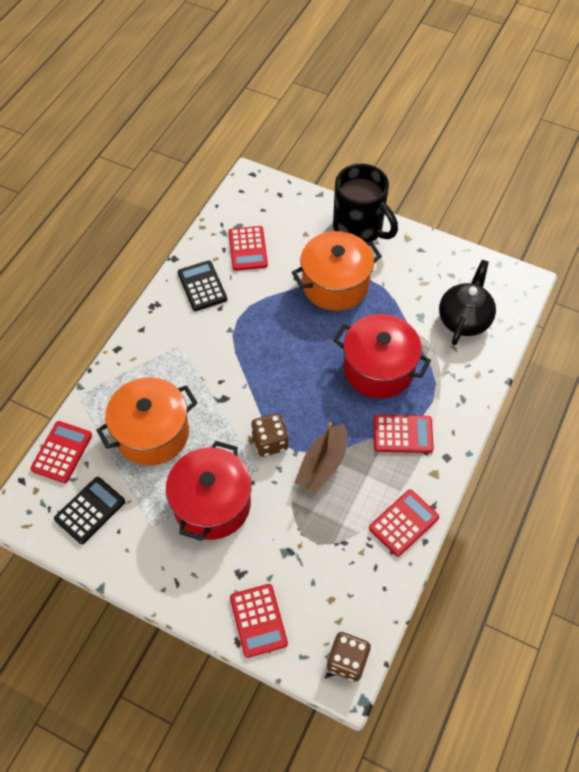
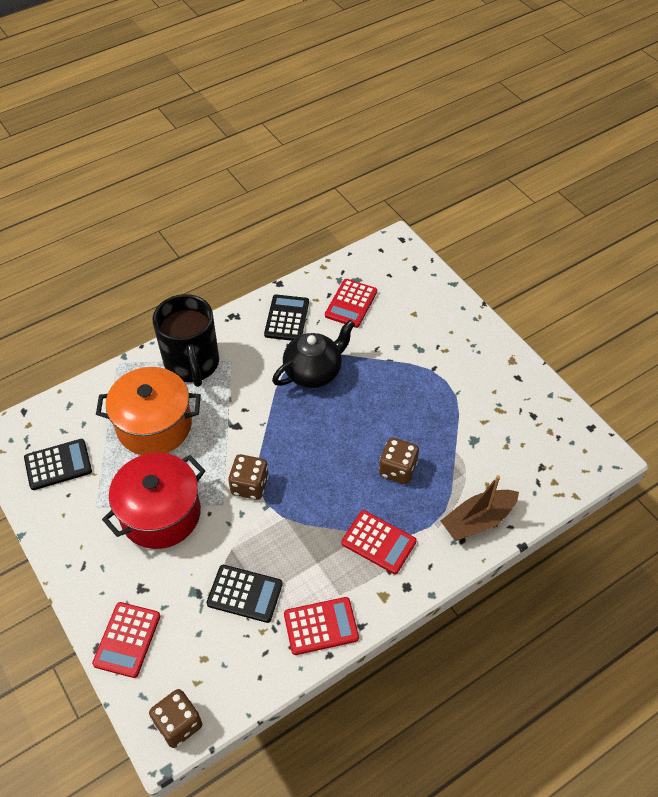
camera: 30 degrees right, 5 degrees down
red calculator [30,421,92,483] -> none
orange pot [292,231,382,311] -> none
brown boat [295,422,347,493] -> brown boat moved to [441,475,519,541]
black mug [333,164,398,243] -> black mug moved to [153,294,219,387]
red pot [334,314,431,399] -> brown dice [379,437,419,484]
black teapot [439,260,496,345] -> black teapot moved to [272,320,355,388]
none -> black calculator [206,565,283,623]

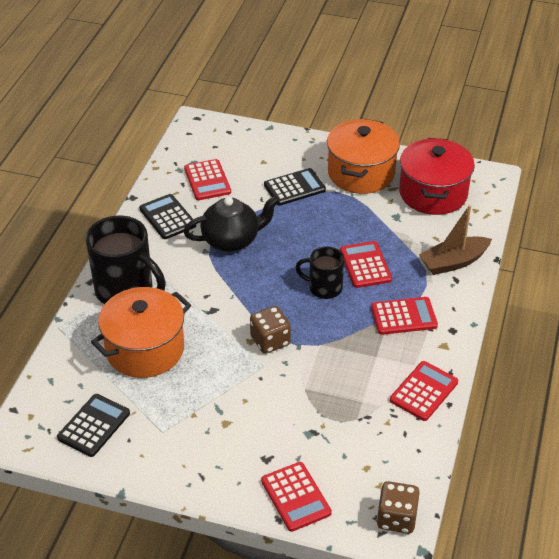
camera: 40 degrees left, 10 degrees down
red pot [102,453,206,549] -> red pot moved to [399,138,475,215]
black calculator [206,565,283,623] -> black calculator moved to [264,168,326,206]
black teapot [272,320,355,388] -> black teapot turned 60 degrees clockwise [183,196,279,252]
brown dice [379,437,419,484] -> red calculator [340,241,392,288]
brown boat [441,475,519,541] -> brown boat turned 45 degrees clockwise [419,205,492,275]
none -> black mug [295,246,344,299]
none -> orange pot [327,119,400,194]

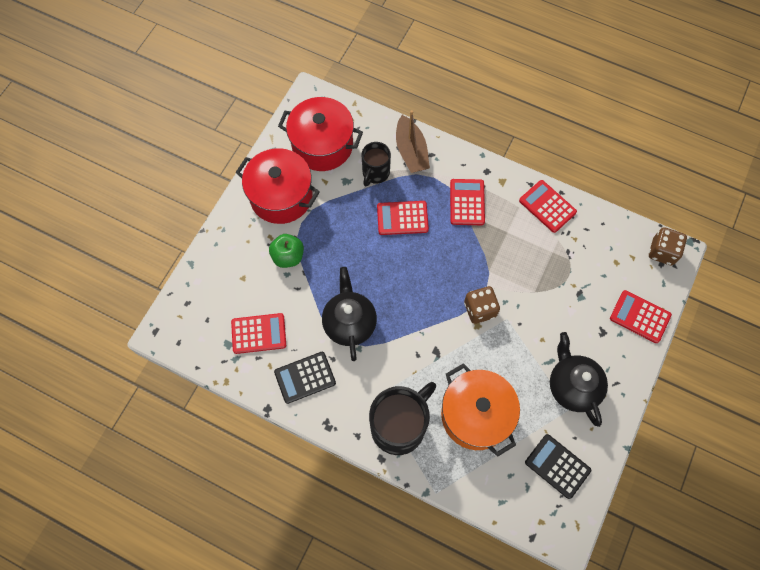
camera: 80 degrees left, 25 degrees up
red calculator [261,462,332,532] -> red calculator turned 135 degrees counterclockwise [610,290,672,343]
black calculator [264,168,326,206] -> green apple [269,234,304,268]
black mug [295,246,344,299] -> black mug moved to [361,142,391,187]
orange pot [327,119,400,194] -> red pot [236,148,320,224]
none -> black teapot [550,332,608,427]

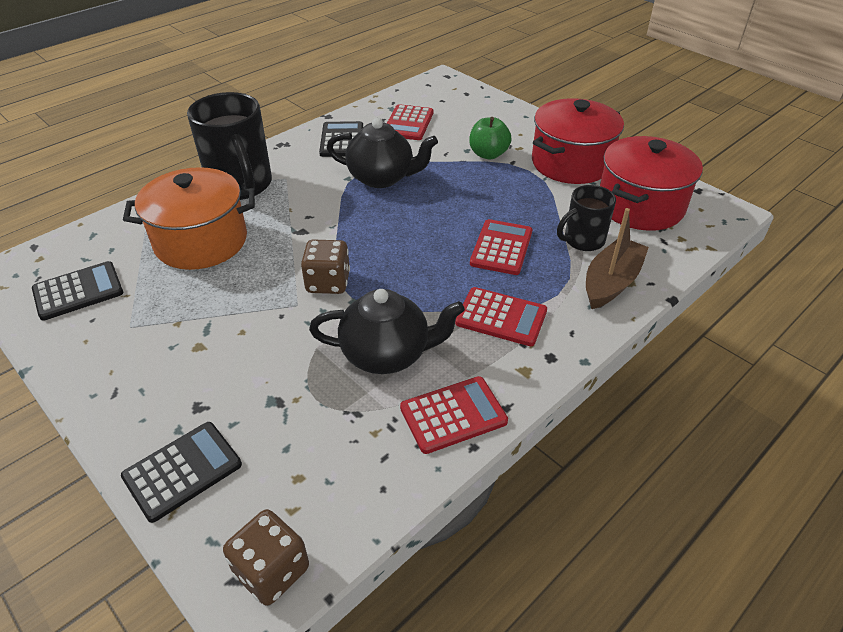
camera: 110 degrees right, 25 degrees down
black mug [361,142,391,187] -> black mug turned 75 degrees counterclockwise [557,185,616,251]
brown boat [396,110,430,173] -> brown boat turned 120 degrees clockwise [586,208,649,309]
black teapot [550,332,608,427] -> black teapot moved to [309,289,465,374]
red calculator [610,290,672,343] -> black calculator [121,422,242,523]

